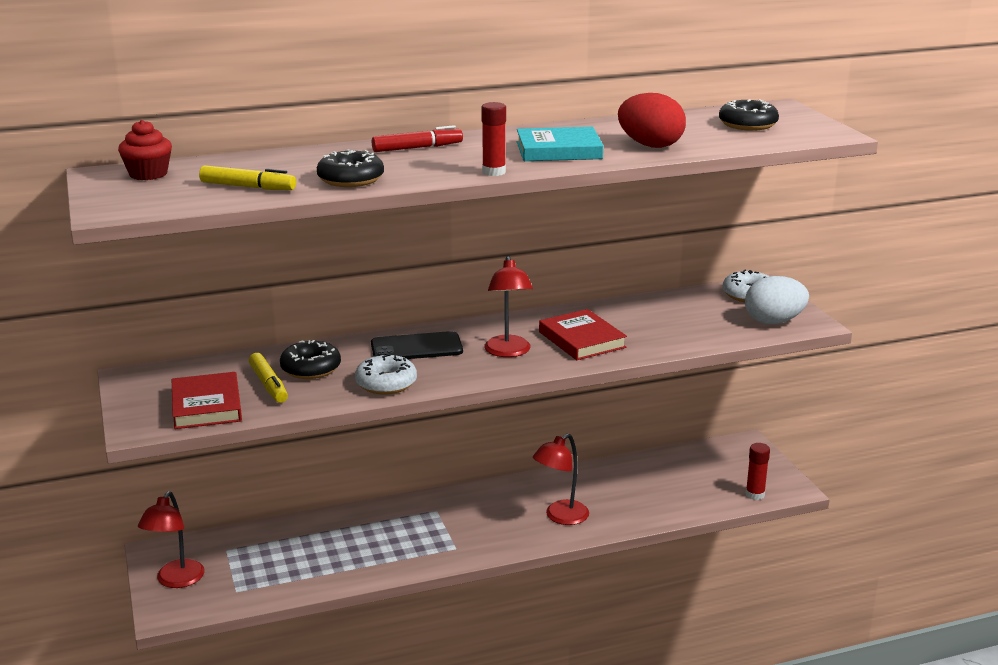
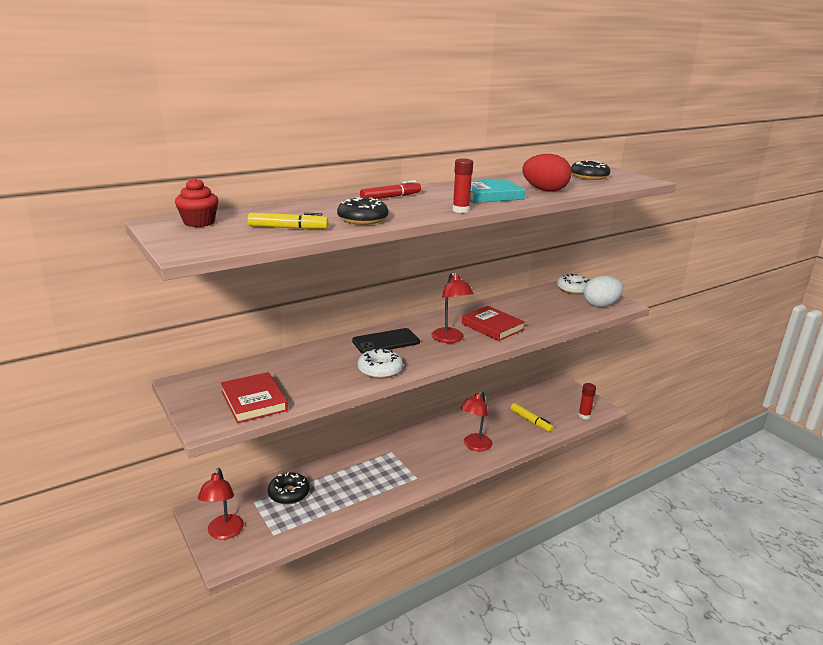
camera: 15 degrees left, 0 degrees up
yellow marker [249,353,288,403] -> yellow marker moved to [511,403,554,432]
black donut [280,340,341,379] -> black donut moved to [268,472,310,505]

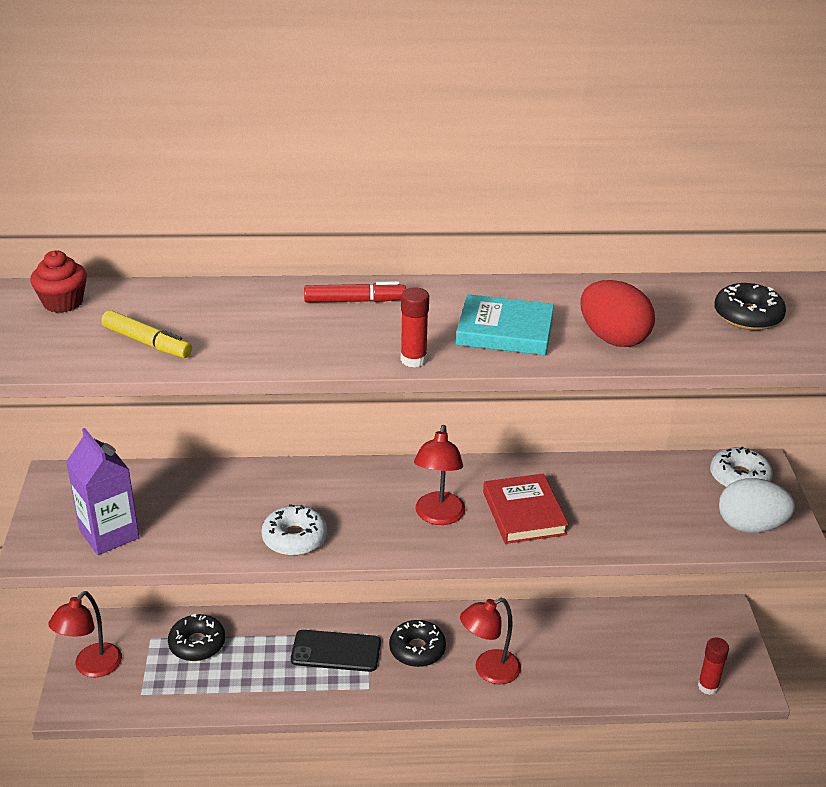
camera: 30 degrees right, 10 degrees up
red book [221,372,288,423] -> purple carton [66,428,139,555]
black donut [337,197,388,225] -> black donut moved to [389,620,446,667]
black phone [352,328,420,354] -> black phone moved to [291,630,381,672]
yellow marker [511,403,554,432] -> none

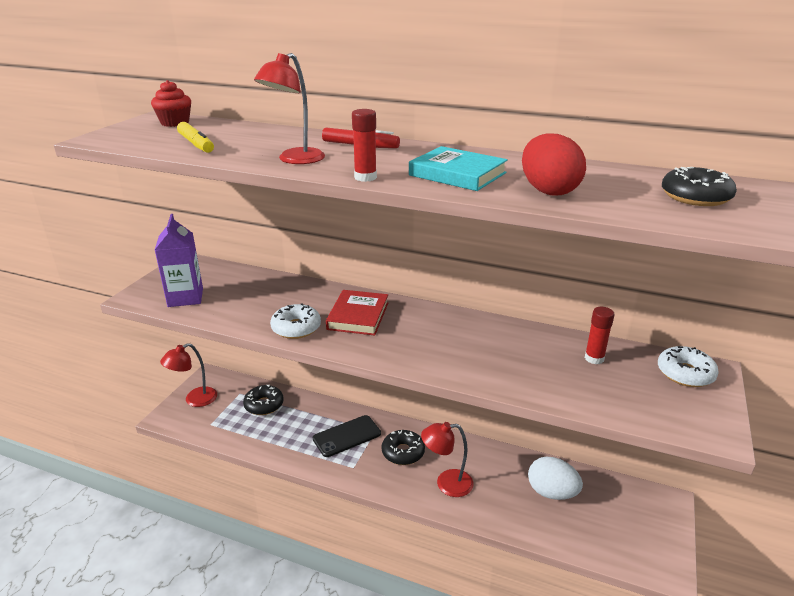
camera: 25 degrees right, 5 degrees down
black phone [291,630,381,672] -> black phone turned 60 degrees counterclockwise [313,415,381,457]
red lamp [414,425,465,525] -> red lamp moved to [254,53,325,164]
red book [483,474,568,544] -> red book moved to [326,290,388,335]
red glue stick [698,638,729,695] -> red glue stick moved to [585,307,614,364]
white egg [719,478,795,533] -> white egg moved to [528,457,583,500]

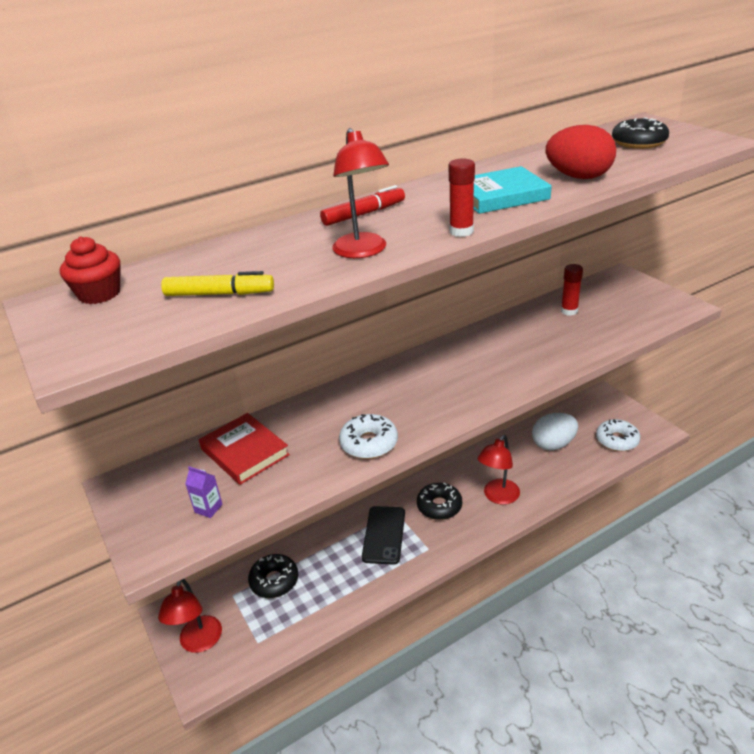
camera: 50 degrees left, 5 degrees up
purple carton [155,214,203,307] -> purple carton [185,466,223,518], size x0.46
red book [326,290,388,335] -> red book moved to [199,413,290,485]
white donut [658,346,719,387] -> white donut moved to [596,419,640,451]

